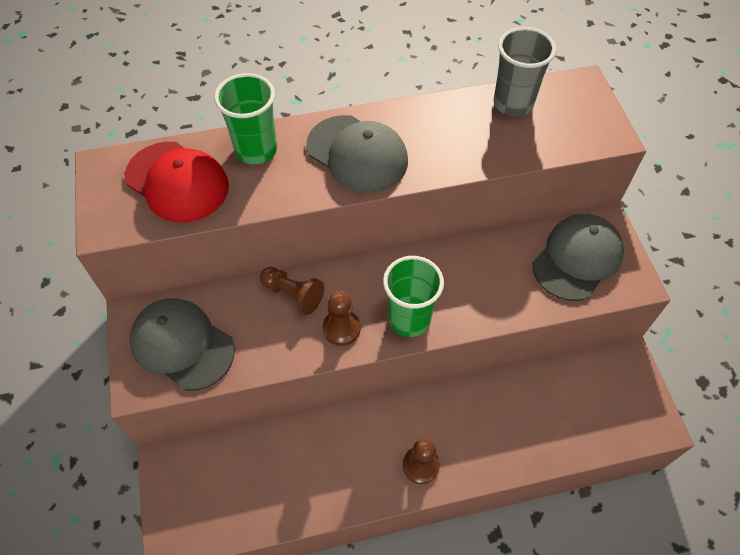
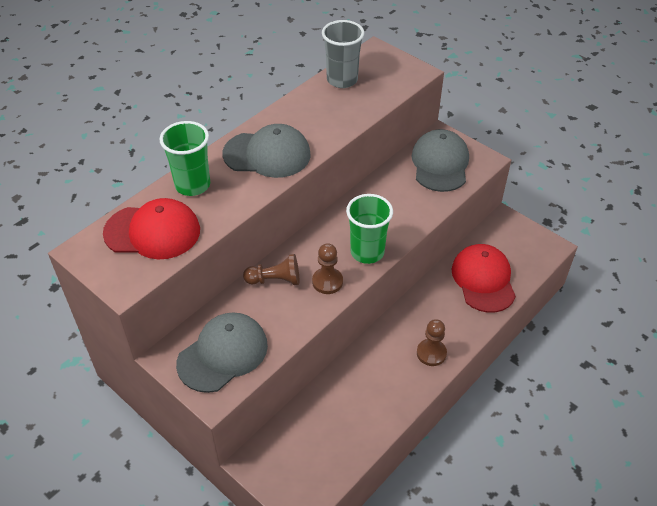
camera: 35 degrees left, 10 degrees down
grey cap [130,298,235,391] -> grey cap turned 135 degrees clockwise [176,312,268,393]
none -> red cap [451,244,516,313]

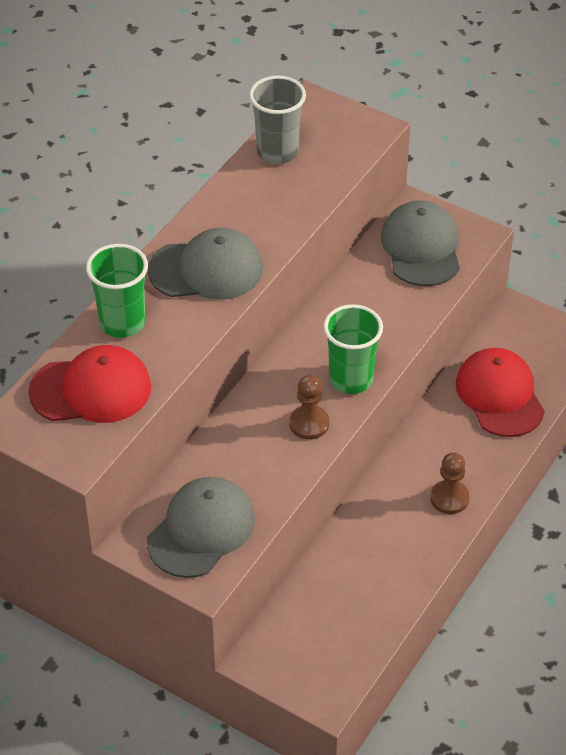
camera: 10 degrees left, 0 degrees up
brown pawn [243,254,299,285] -> none

